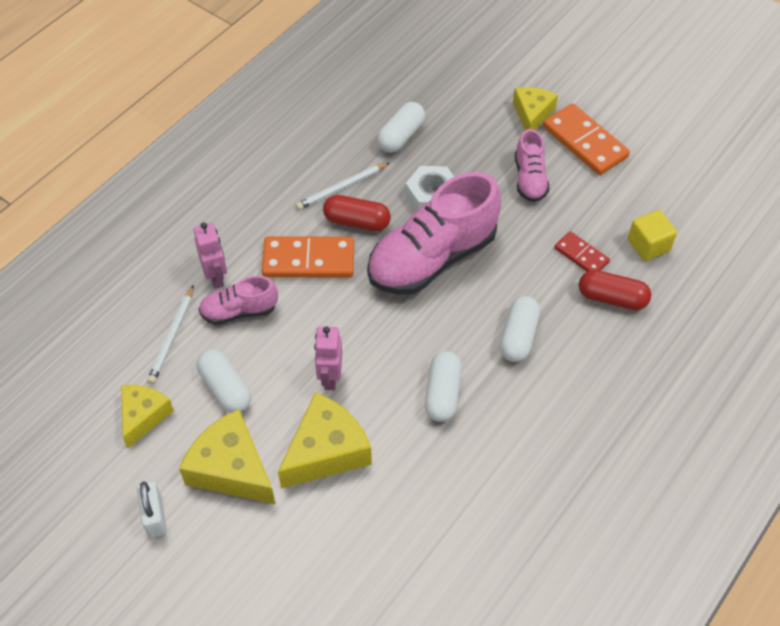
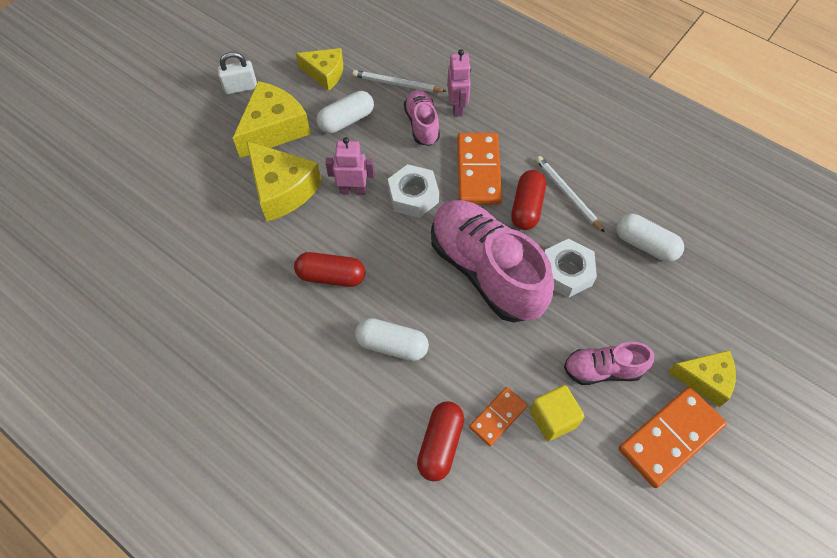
camera: 90 degrees right, 5 degrees up
pink robot [194,222,227,289] -> pink robot turned 75 degrees counterclockwise [447,49,471,117]
white capsule [425,351,462,422] -> red capsule [294,252,365,287]
red domino [554,231,610,272] -> orange domino [469,387,527,446]
yellow cube [628,210,677,261] -> yellow cube moved to [530,385,584,441]
none -> white nut [388,164,439,218]

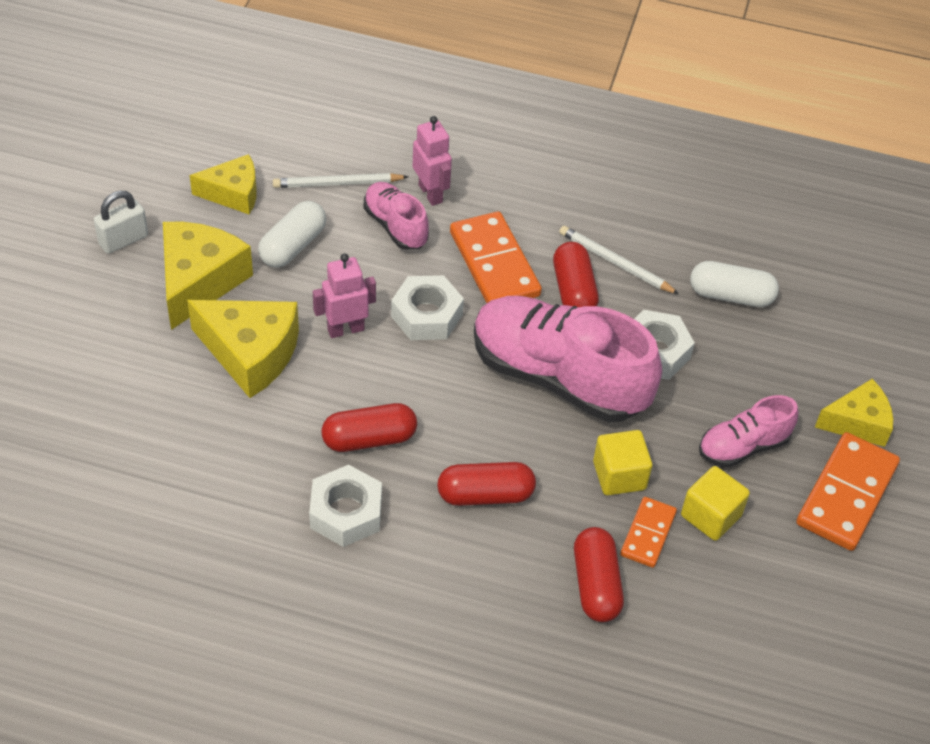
camera: 25 degrees left, 10 degrees down
white capsule [355,318,429,361] -> red capsule [437,462,536,506]
none -> white nut [309,465,382,547]
none -> yellow cube [593,430,652,495]

